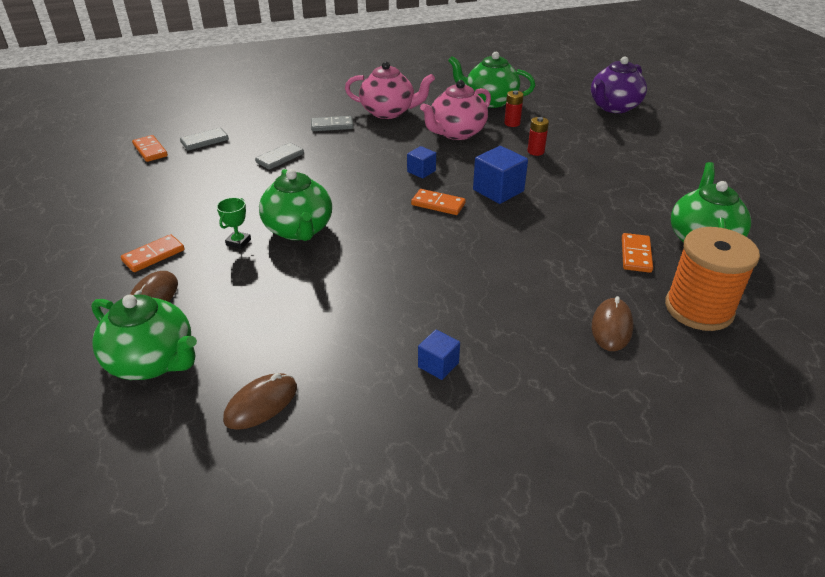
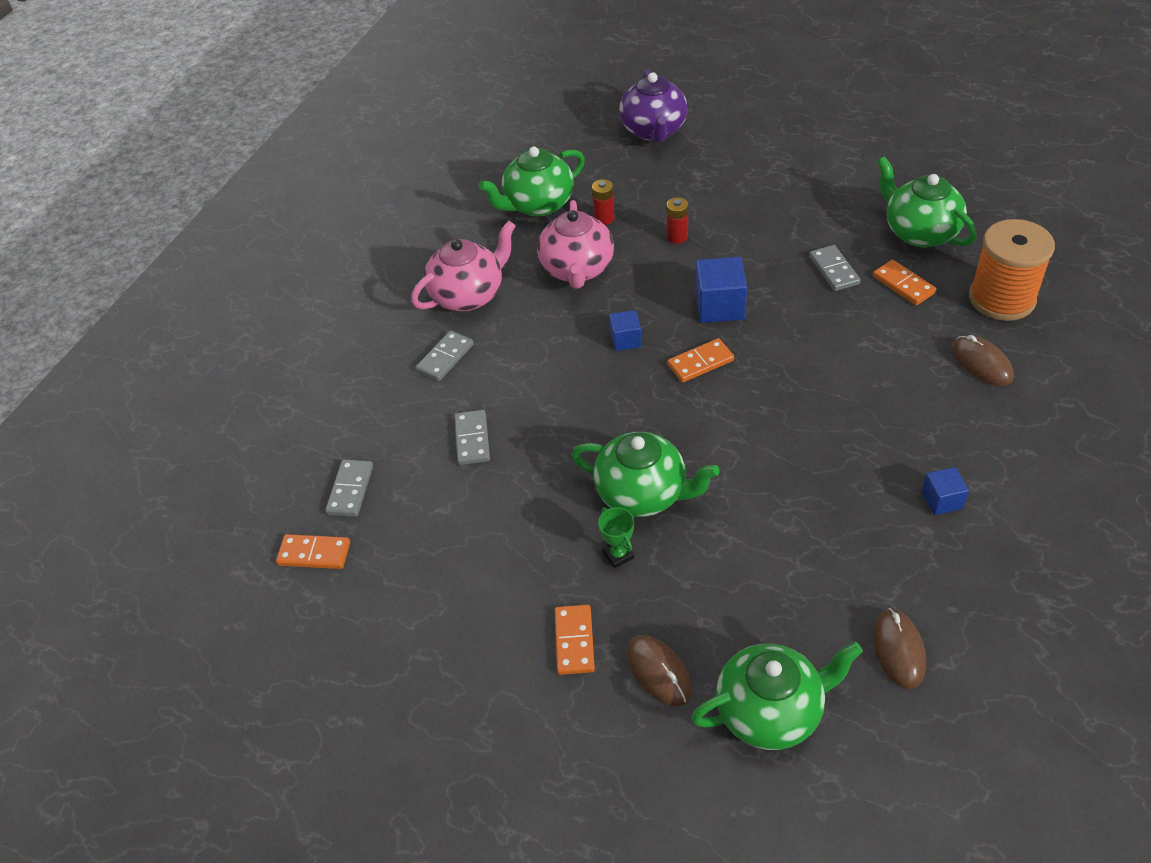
camera: 45 degrees left, 10 degrees up
none -> grey domino [809,245,861,291]

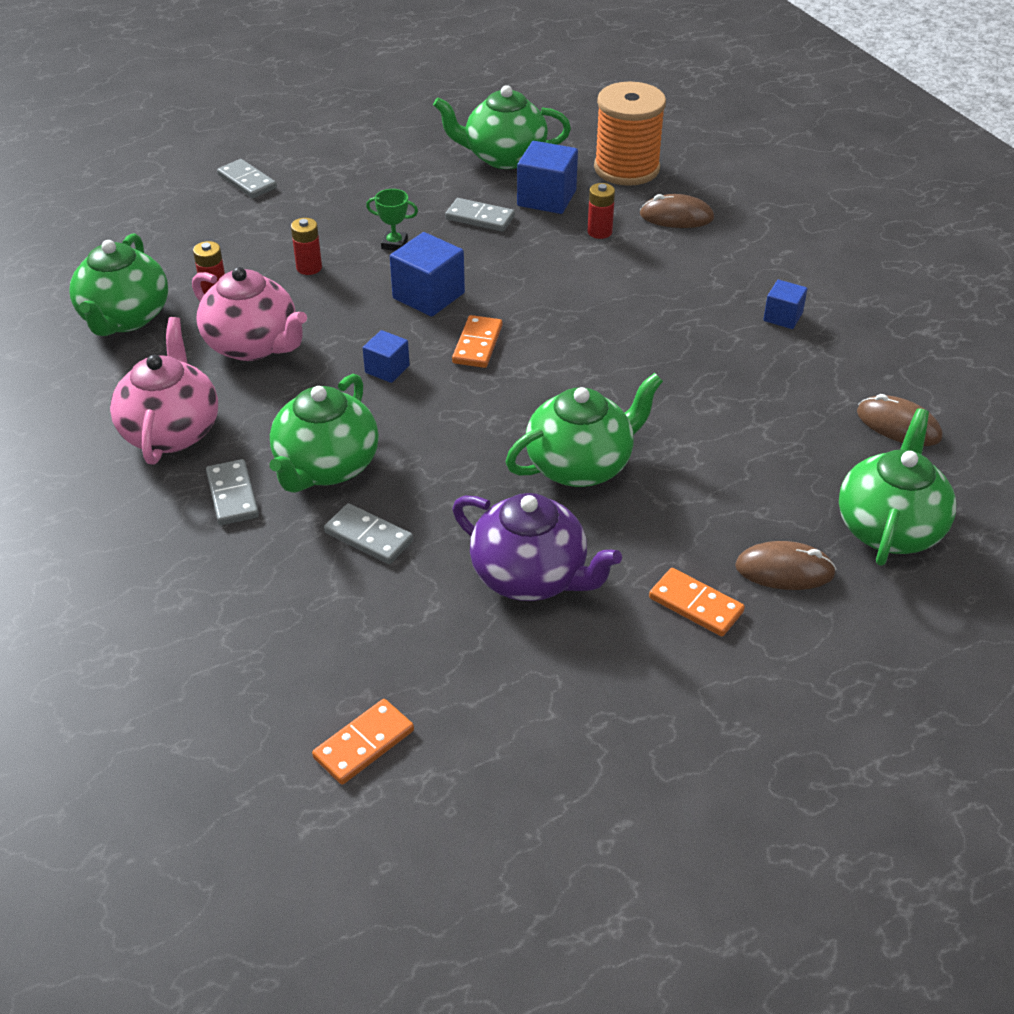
camera: 55 degrees left, 5 degrees down
grey domino [325,460,373,517] -> grey domino moved to [217,159,277,198]
green trophy [598,507,634,568] -> green trophy moved to [366,189,418,251]
purple teapot [619,69,688,142] -> purple teapot moved to [453,493,622,601]
orange domino [873,260,936,305] -> blue cube [517,141,578,214]
none -> green teapot [269,374,379,493]
none -> red battery [588,183,615,239]

